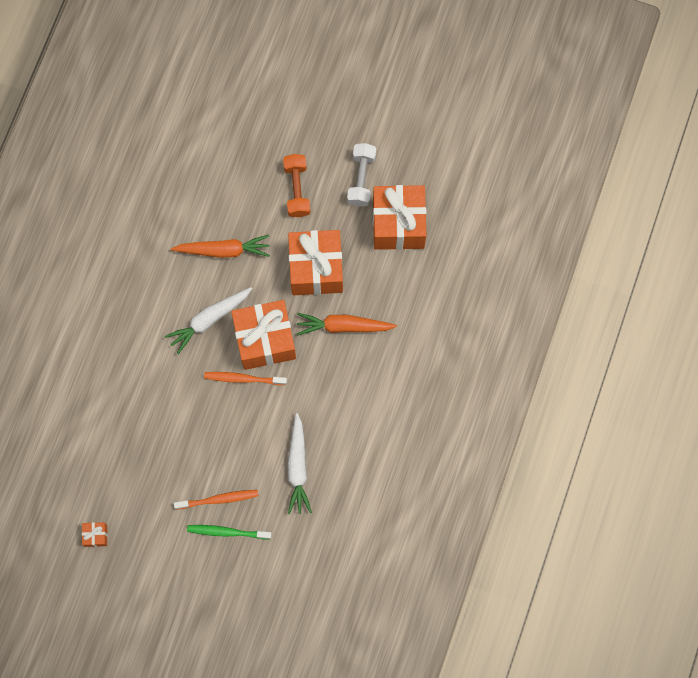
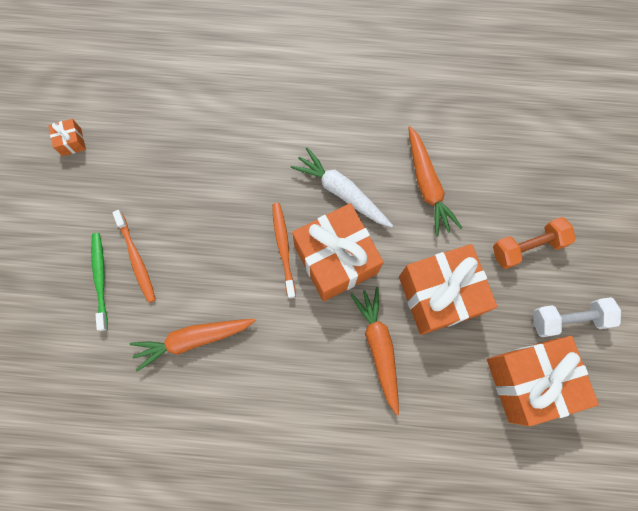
camera: 75 degrees right, 0 degrees up
white carrot [287,413,312,514] -> orange carrot [129,319,256,372]

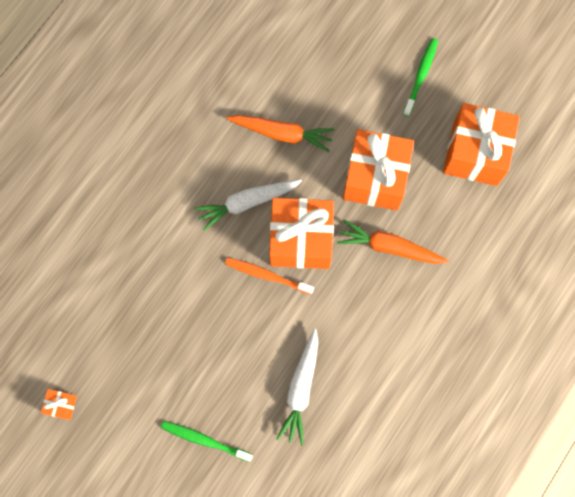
camera: 60 degrees left, 0 degrees up
orange toothbrush [112,210,156,303] -> none
orange carrot [129,319,256,372] -> white carrot [277,328,318,446]
orange dumbbell [493,217,576,269] -> none
white dumbbell [533,297,621,337] -> none
none -> green toothbrush [403,38,438,116]

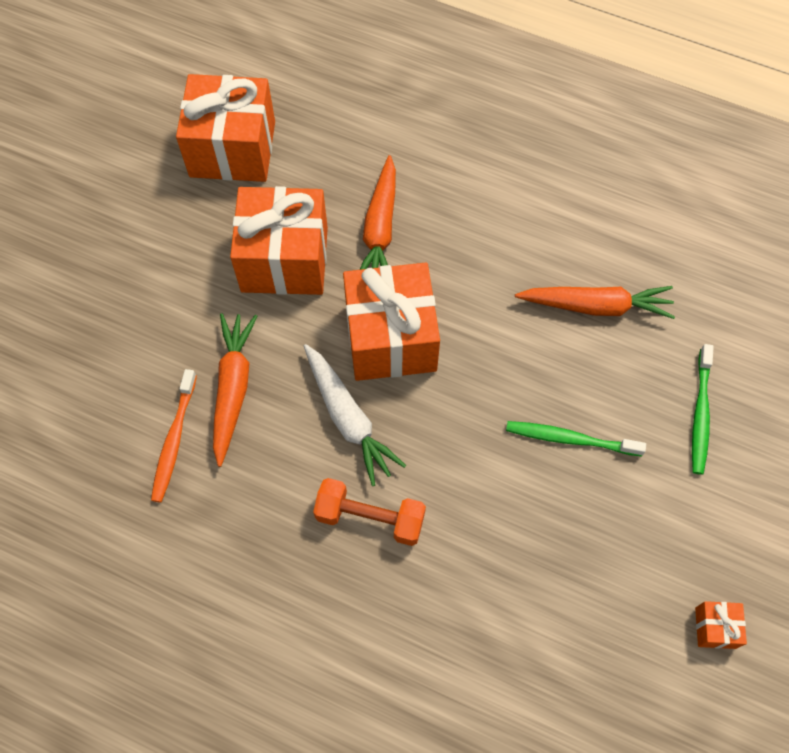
camera: 100 degrees left, 10 degrees down
orange toothbrush [225,257,314,295] -> orange toothbrush moved to [151,369,197,503]
white carrot [277,328,318,446] -> orange carrot [515,286,675,319]
green toothbrush [403,38,438,116] -> green toothbrush moved to [506,421,646,456]
none -> orange dumbbell [313,478,426,546]

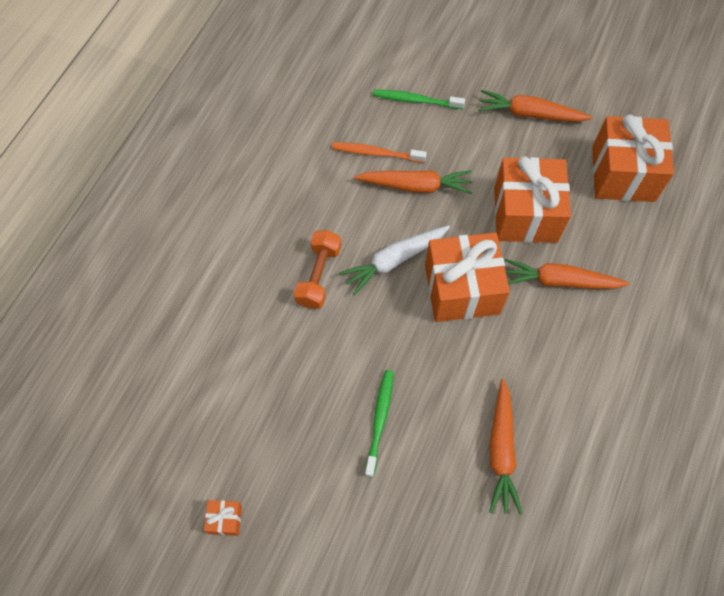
camera: 90 degrees right, 0 degrees up
green toothbrush [692,344,714,475] -> green toothbrush moved to [373,90,465,109]
none -> orange carrot [478,90,592,122]

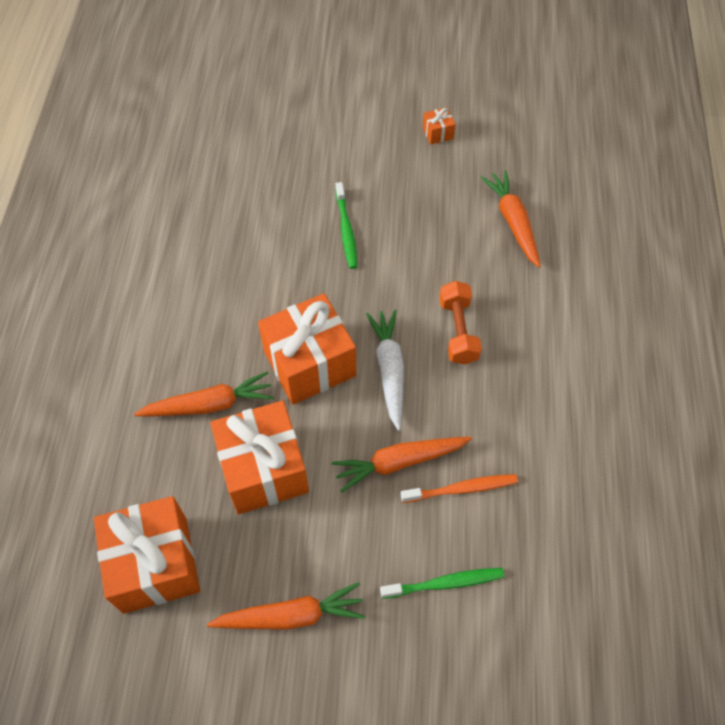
camera: 160 degrees right, 5 degrees down
white carrot [339,225,450,295] -> white carrot turned 45 degrees counterclockwise [366,310,404,431]
orange carrot [489,379,522,515] -> orange carrot moved to [480,170,541,268]

